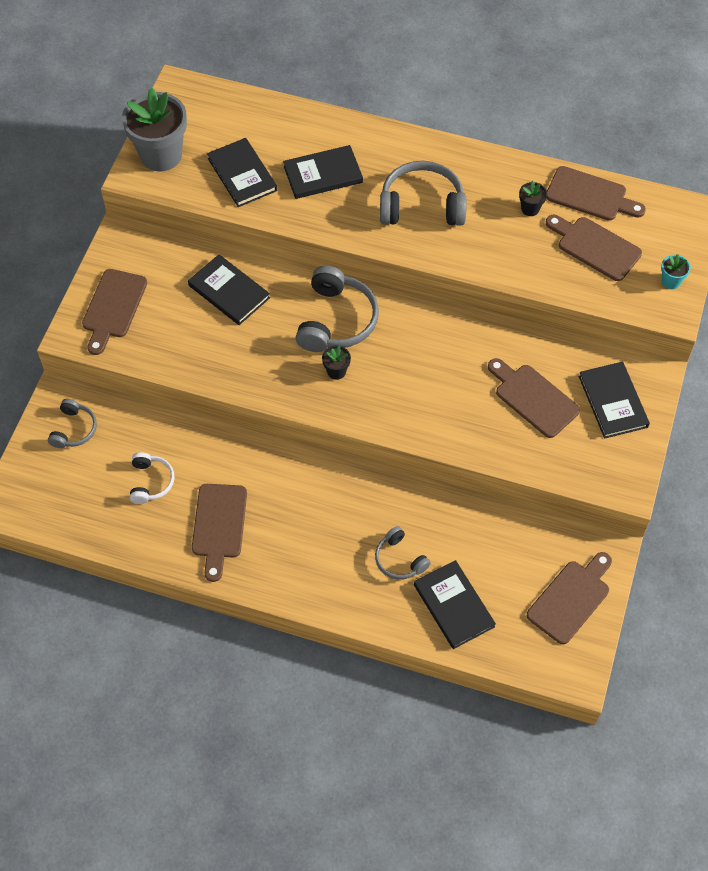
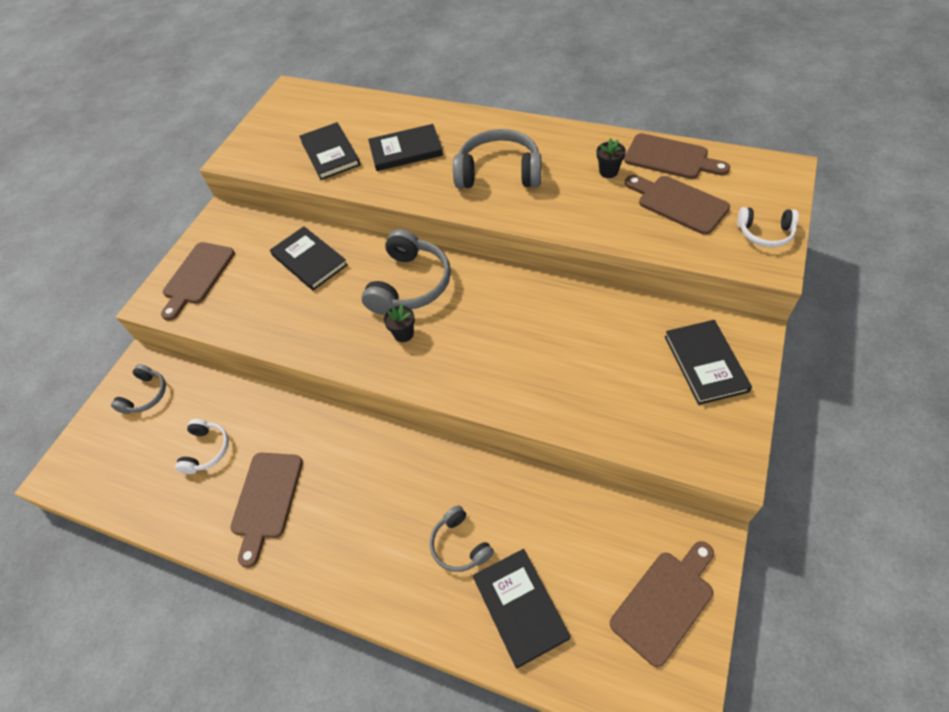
camera: 10 degrees right, 5 degrees down
grey flower pot [122,87,187,172] -> none
brown cutting board [488,358,580,438] -> none
turquoise flower pot [661,254,691,289] -> white headphones [737,207,799,248]

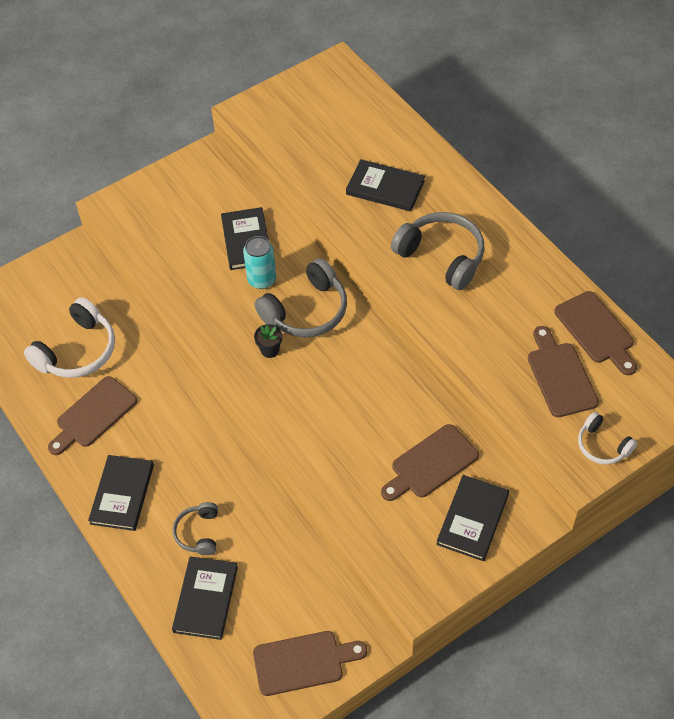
camera: 30 degrees right, 0 degrees up
grey headphones [111,364,166,414] -> none
brown cutting board [161,242,235,321] -> brown cutting board moved to [381,424,479,501]
white headphones [175,419,229,474] -> white headphones [24,297,115,378], size x1.78
black book [299,122,361,180] -> black book moved to [88,455,154,531]
black flower pot [597,138,626,178] -> none
none -> turquoise can [243,236,276,289]

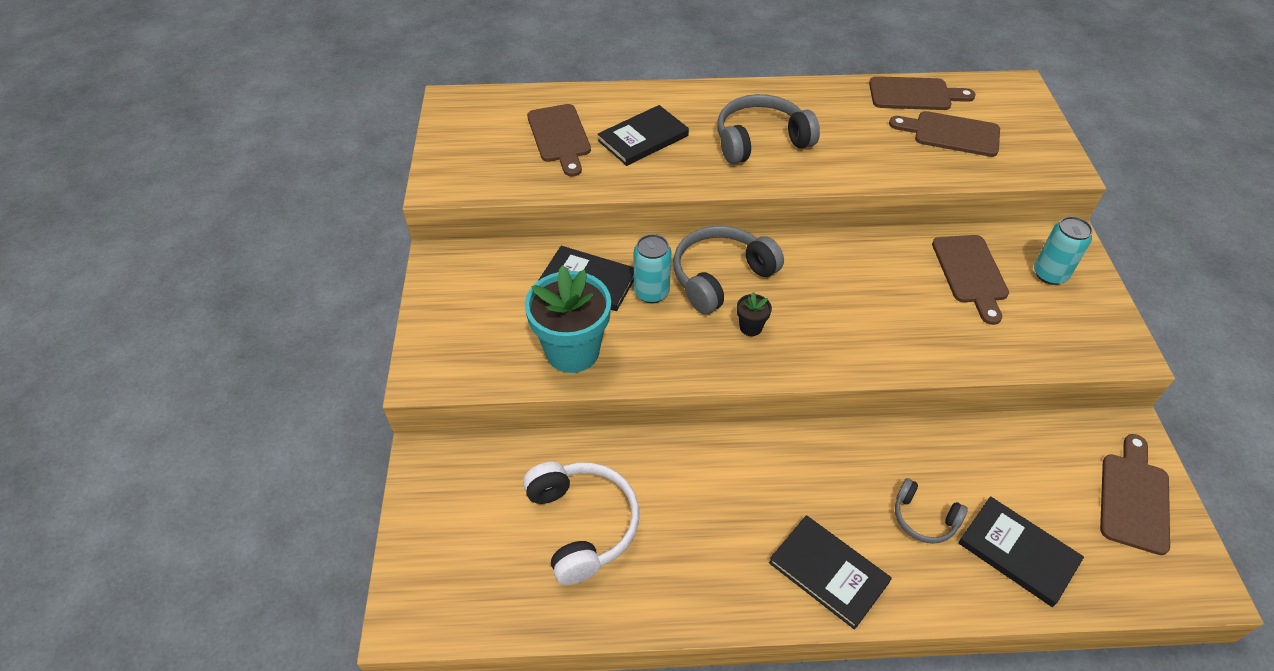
camera: 60 degrees left, 5 degrees down
brown cutting board [48,376,137,455] -> brown cutting board moved to [527,104,591,177]
grey headphones [254,258,347,338] -> grey headphones turned 120 degrees counterclockwise [673,226,784,314]
black book [436,475,509,561] -> turquoise can [1034,216,1093,285]
white headphones [578,412,637,464] -> none
none -> turquoise flower pot [525,265,611,373]

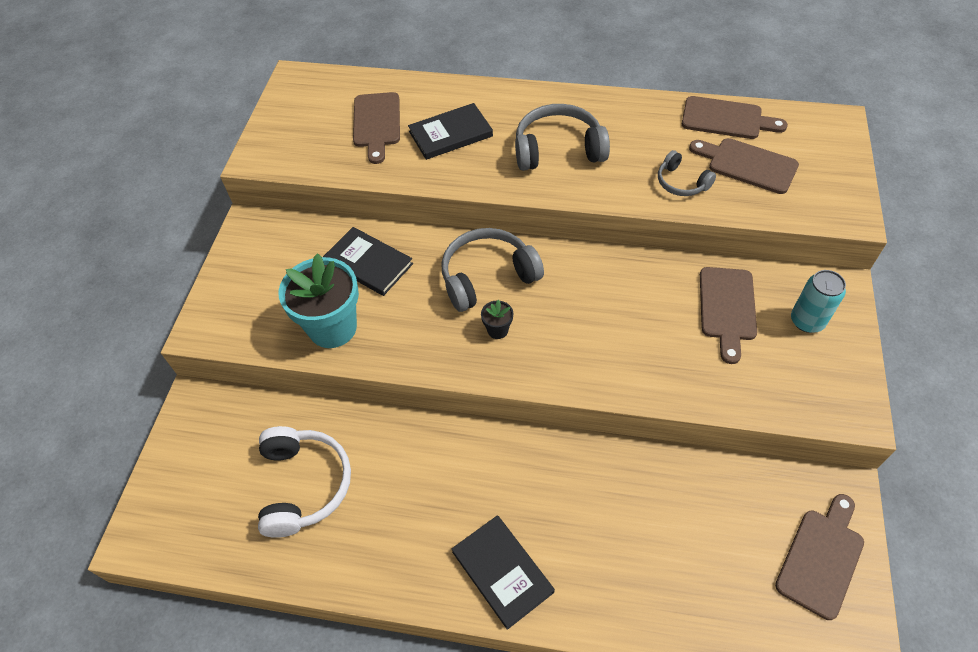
camera: 15 degrees right, 5 degrees up
turquoise can [634,234,671,303] -> none
grey headphones [895,478,968,544] -> grey headphones moved to [658,150,716,196]
black book [958,496,1084,607] -> none

